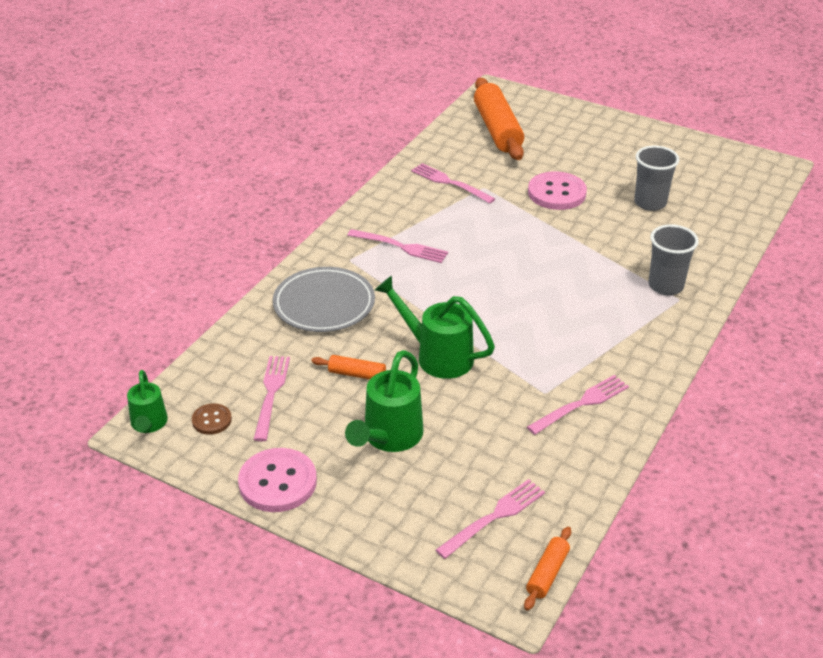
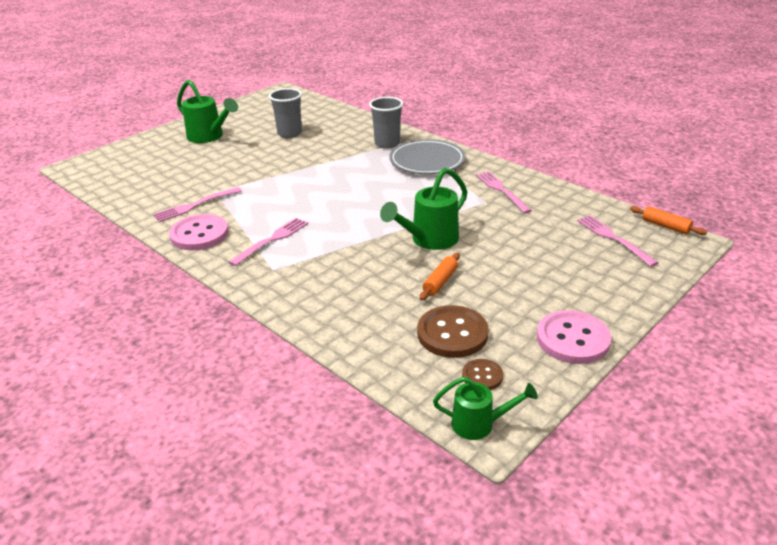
camera: 75 degrees left, 5 degrees down
pink fork [253,356,290,441] -> brown button [417,305,489,358]
grey plate [273,267,375,332] -> grey plate moved to [389,139,465,174]
green watering can [345,350,424,452] -> green watering can moved to [177,80,238,143]
orange rolling pin [474,78,524,160] -> none
pink button [528,171,587,210] -> pink button moved to [169,214,229,250]

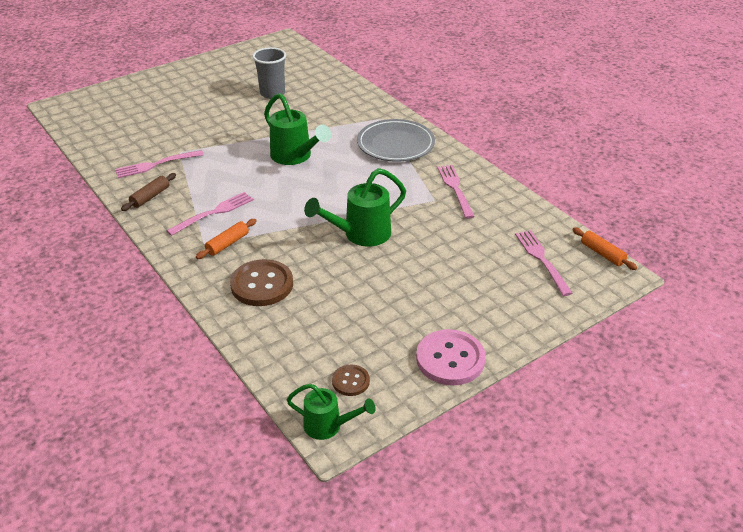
camera: 10 degrees right, 5 degrees up
pink button [169,214,229,250] -> brown rolling pin [121,173,176,211]
green watering can [177,80,238,143] -> green watering can moved to [264,93,331,165]
grey cup [369,97,403,149] -> none
brown button [417,305,489,358] -> brown button moved to [230,259,293,306]
orange rolling pin [420,253,460,301] -> orange rolling pin moved to [196,219,257,259]

